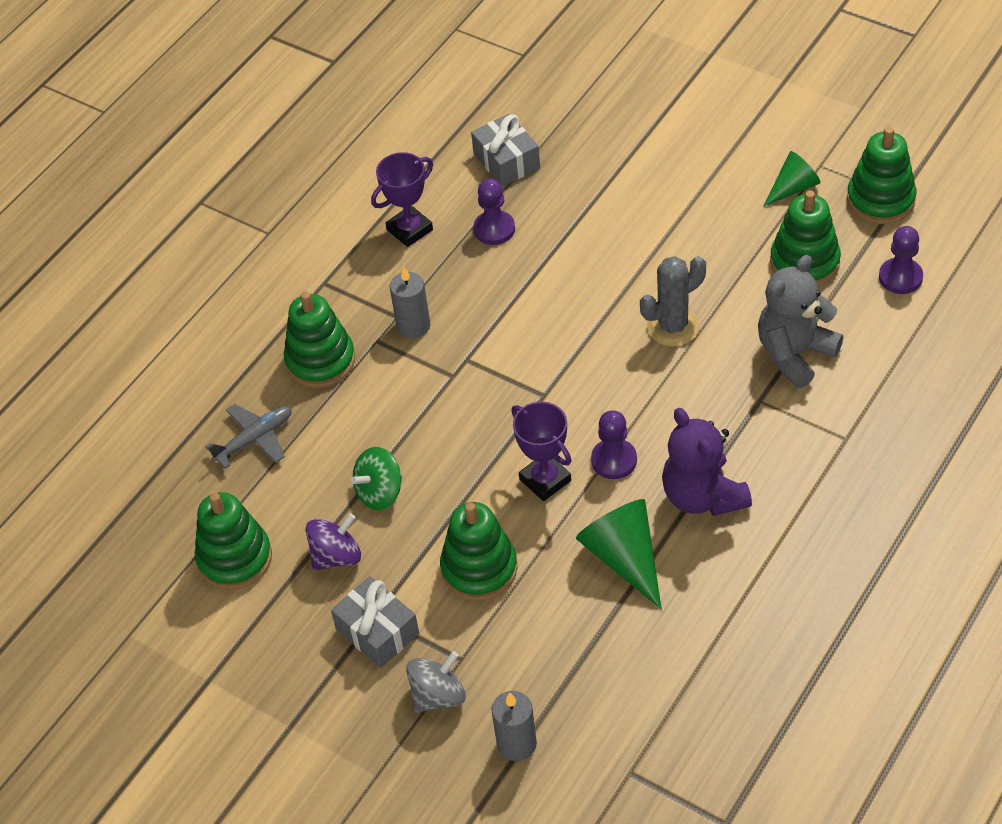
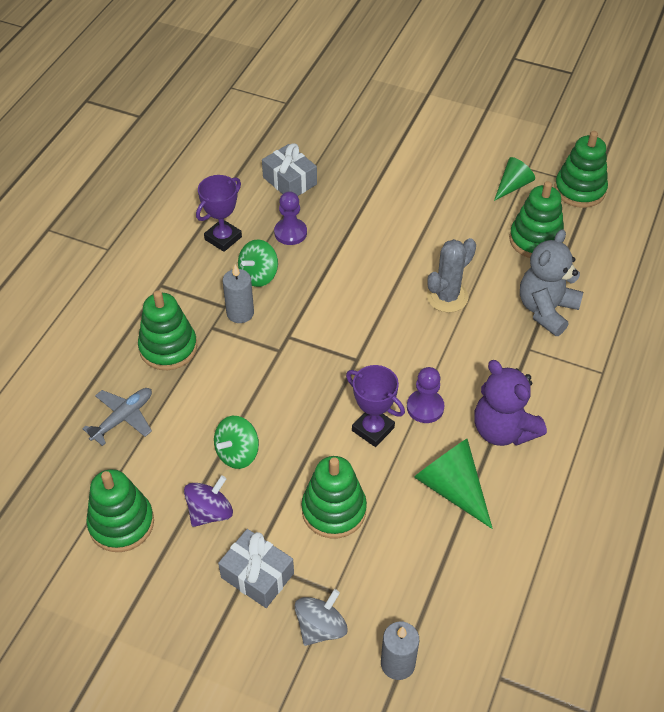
camera: 15 degrees left, 0 degrees up
purple pawn [879,226,923,294] -> none
none -> green spinning top [238,239,278,287]

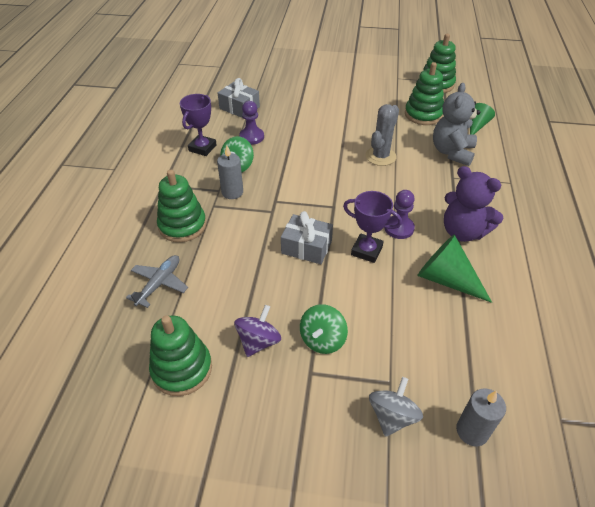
camera: 15 degrees left, 5 degrees down
green spinning top [214,416,259,469] -> green spinning top moved to [300,304,348,354]
grey gift [218,529,294,608] -> grey gift moved to [281,211,333,264]
green stacking toy [301,456,367,538] -> none
green cone [494,157,535,201] -> green cone moved to [470,103,495,135]

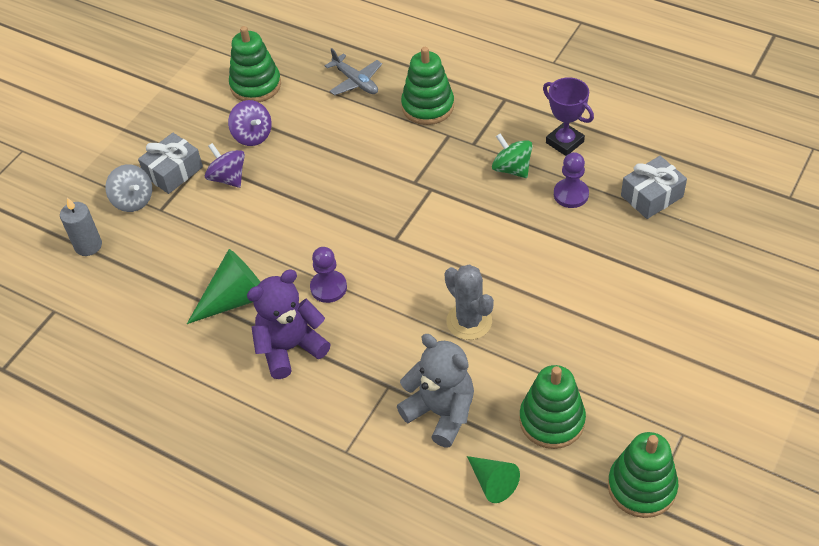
camera: 115 degrees right, 5 degrees up
grey candle [217,146,243,199] -> none
grey gift [281,211,333,264] -> grey gift moved to [138,133,203,194]
green spinning top [300,304,348,354] -> purple spinning top [205,143,245,188]
purple trophy [343,191,402,263] -> none

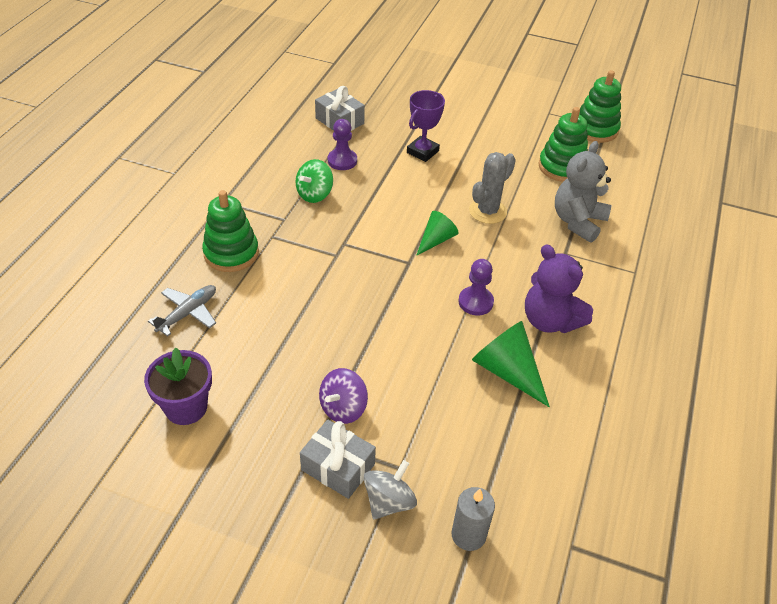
camera: 105 degrees left, 5 degrees down
purple spinning top [228,100,272,146] -> none
green stacking toy [229,26,281,102] -> purple flower pot [144,348,212,425]
green cone [467,456,520,503] -> green cone moved to [416,211,459,256]
purple trophy [543,77,594,156] -> purple trophy moved to [407,90,445,162]

